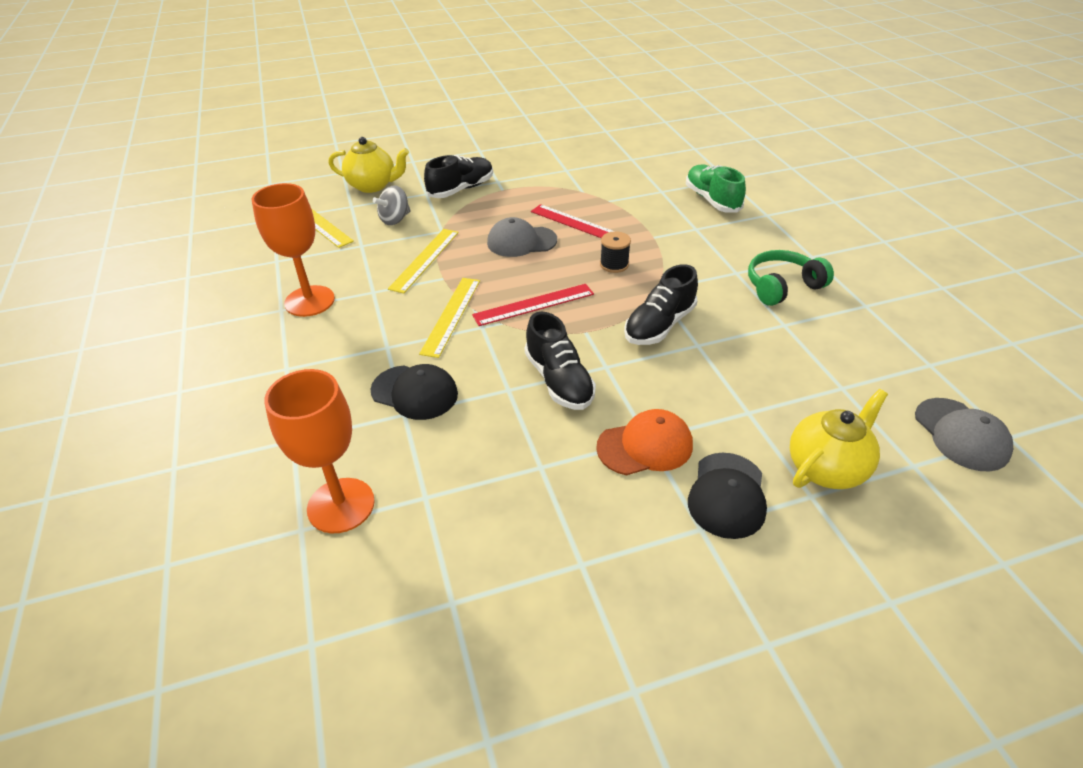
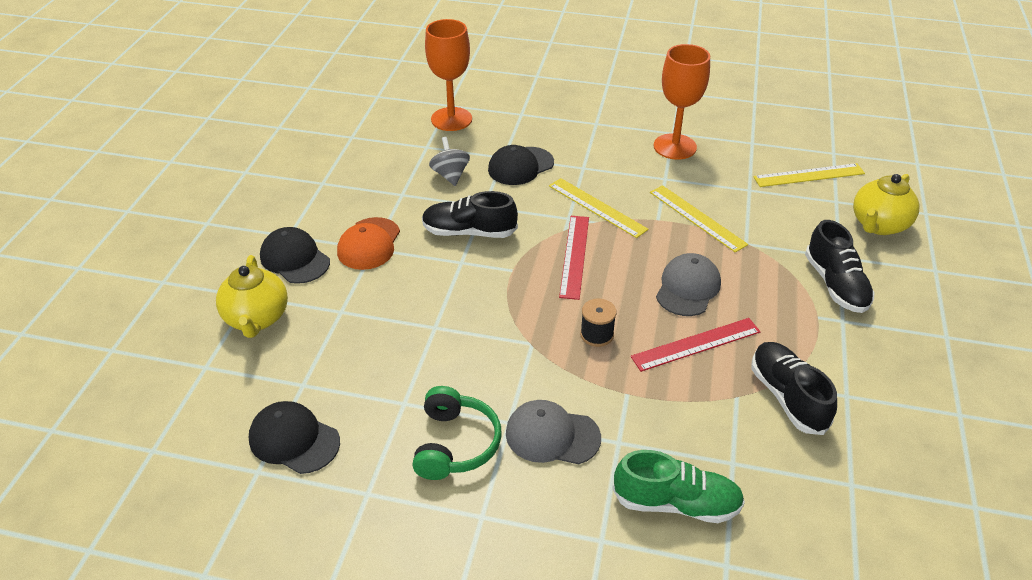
camera: 120 degrees right, 0 degrees up
grey spinning top [373,185,411,225] -> grey spinning top moved to [429,137,470,186]
black shoe [624,264,698,345] -> black shoe moved to [751,342,837,435]
grey cap [915,398,1013,472] -> grey cap moved to [506,400,601,464]
none -> black cap [248,401,340,474]

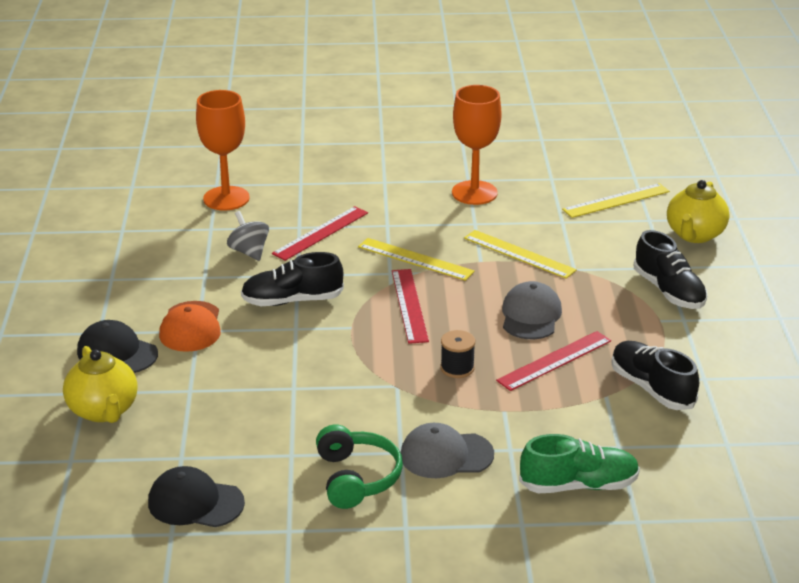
camera: 15 degrees left, 10 degrees down
black cap [488,145,554,185] -> red ruler [272,206,368,261]

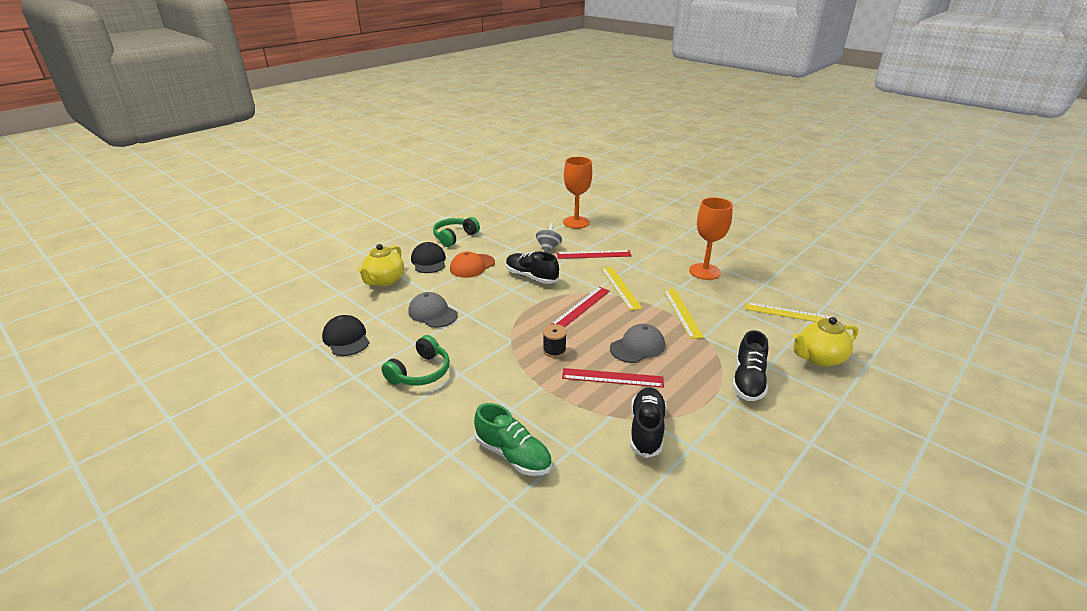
camera: 45 degrees right, 0 degrees up
grey cap [401,423,494,478] -> grey cap moved to [408,292,458,328]
none -> green headphones [433,217,480,247]

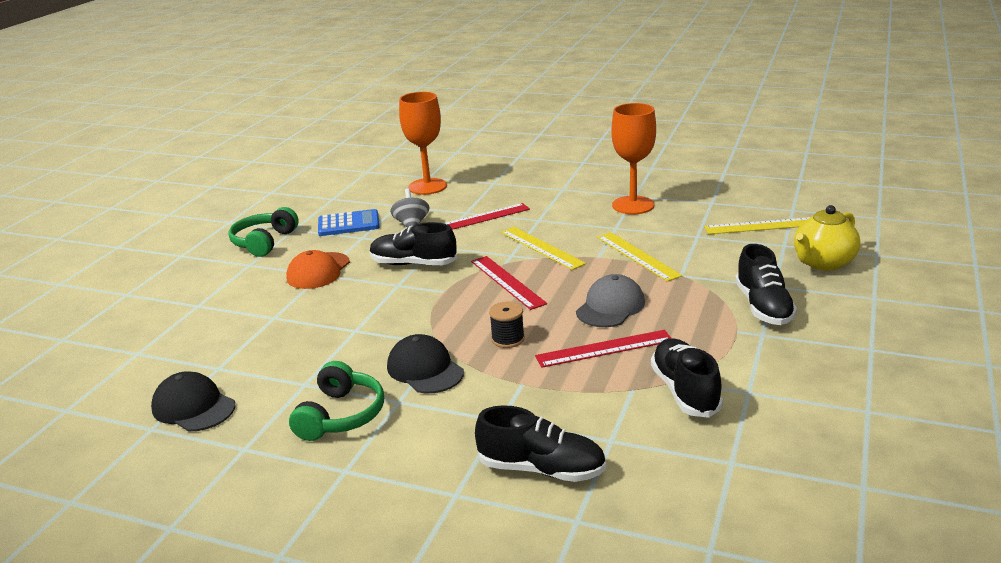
camera: 20 degrees left, 5 degrees down
yellow teapot [357,244,404,286] -> none
grey cap [408,292,458,328] -> none
black cap [411,242,446,273] -> black cap moved to [387,334,464,393]
green shoe [474,403,552,476] -> black shoe [475,405,606,482]
red ruler [551,287,610,327] -> red ruler turned 45 degrees counterclockwise [471,256,547,310]
none -> blue calculator [318,209,380,236]

